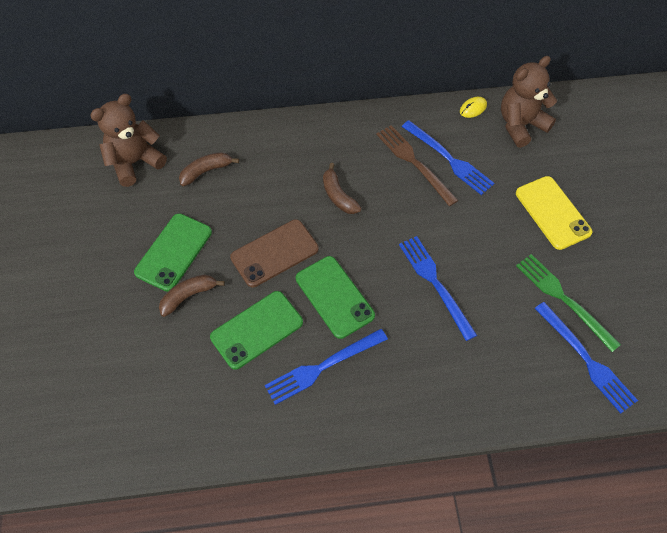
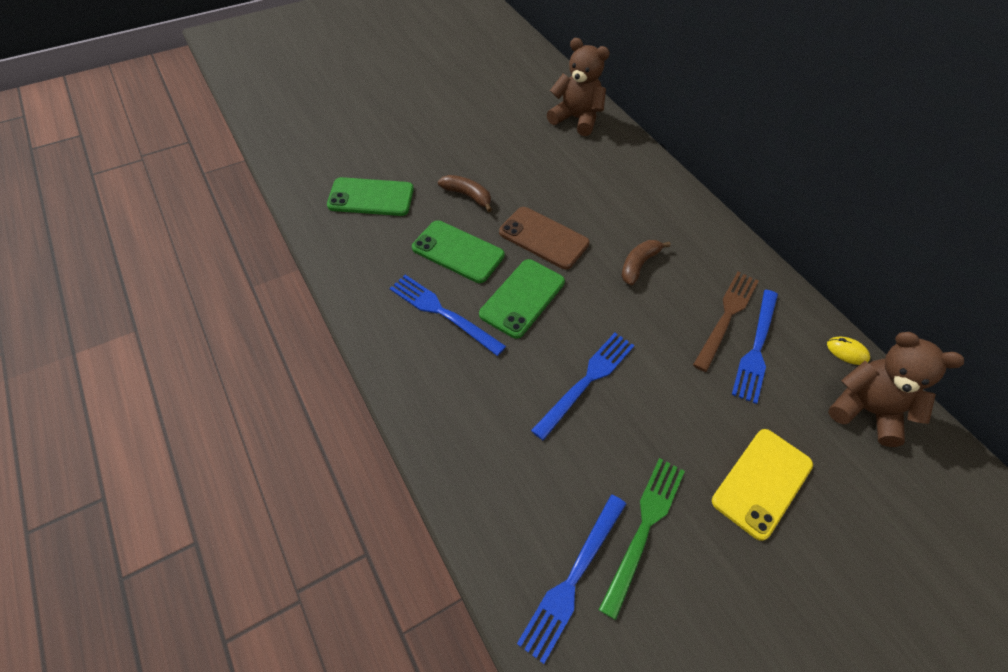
camera: 65 degrees right, 5 degrees down
green phone [134,213,212,292] -> green phone moved to [327,177,414,216]
brown banana [179,152,239,186] -> none

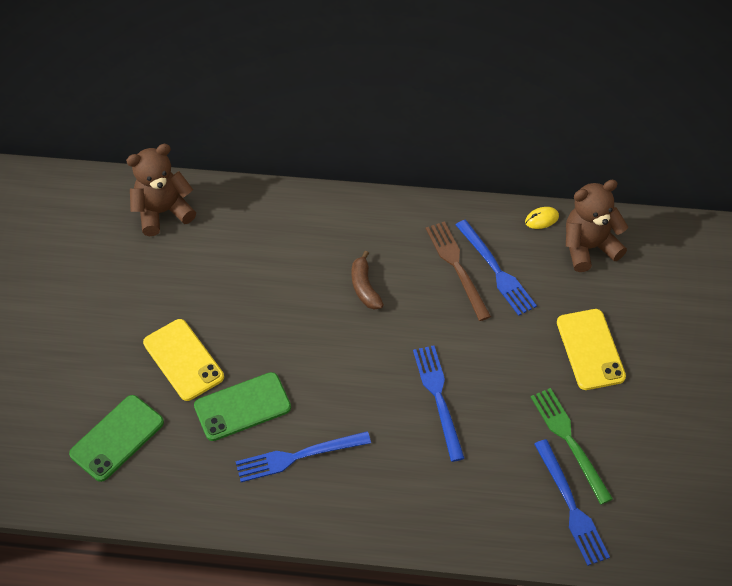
camera: 50 degrees left, 0 degrees up
brown banana [438,175,492,212] -> yellow phone [143,319,224,401]
green phone [479,259,565,338] -> none
brown phone [499,207,590,269] -> none

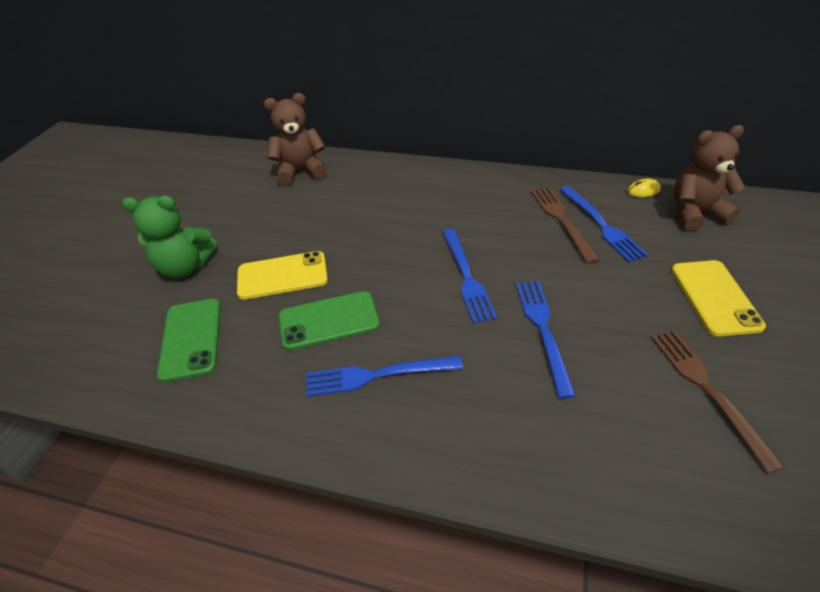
camera: 10 degrees right, 10 degrees down
green phone [69,395,164,482] -> green phone turned 60 degrees counterclockwise [157,299,221,382]
yellow phone [143,319,224,401] -> yellow phone turned 75 degrees counterclockwise [237,251,328,300]
brown banana [352,251,384,309] -> none
green fork [531,388,613,505] -> brown fork [651,330,785,474]
blue fork [534,439,610,566] -> blue fork moved to [443,229,497,324]
none -> green teddy bear [122,196,217,278]

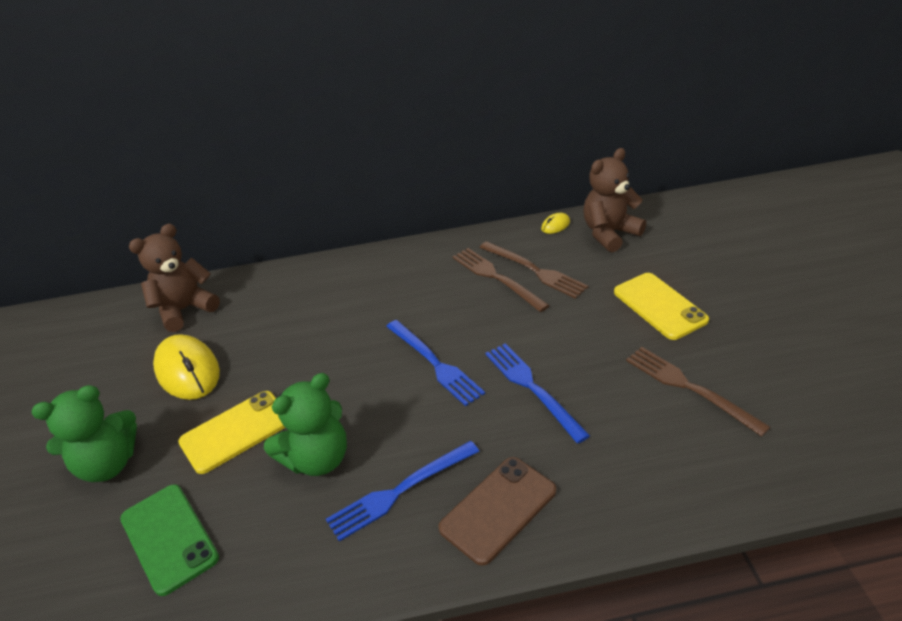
camera: 25 degrees left, 5 degrees down
green phone [279,291,380,351] -> green teddy bear [264,373,347,476]
blue fork [560,186,648,262] -> brown fork [479,241,588,299]
none -> yellow mouse [153,334,220,400]
none -> brown phone [438,457,556,566]

